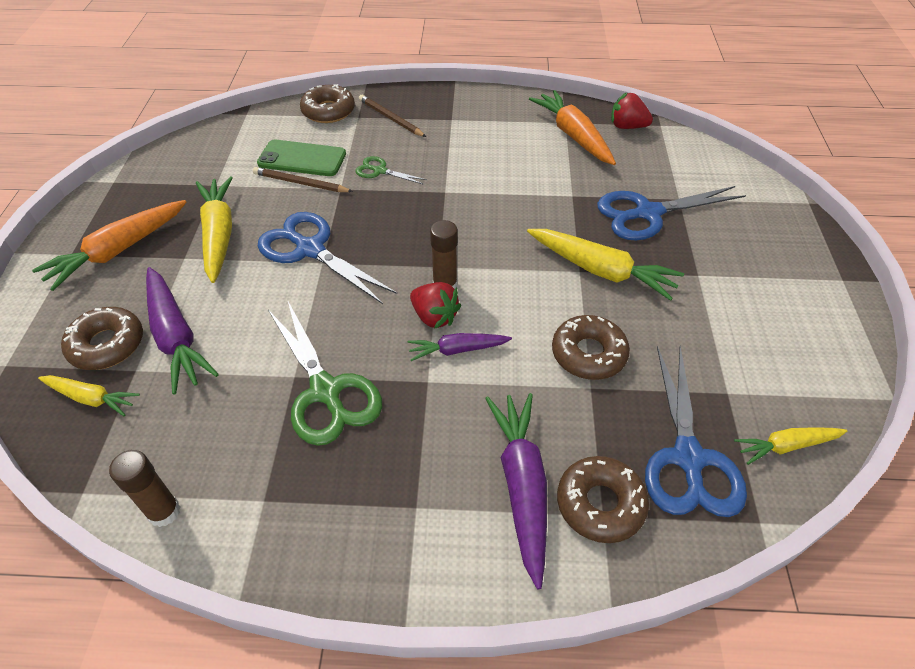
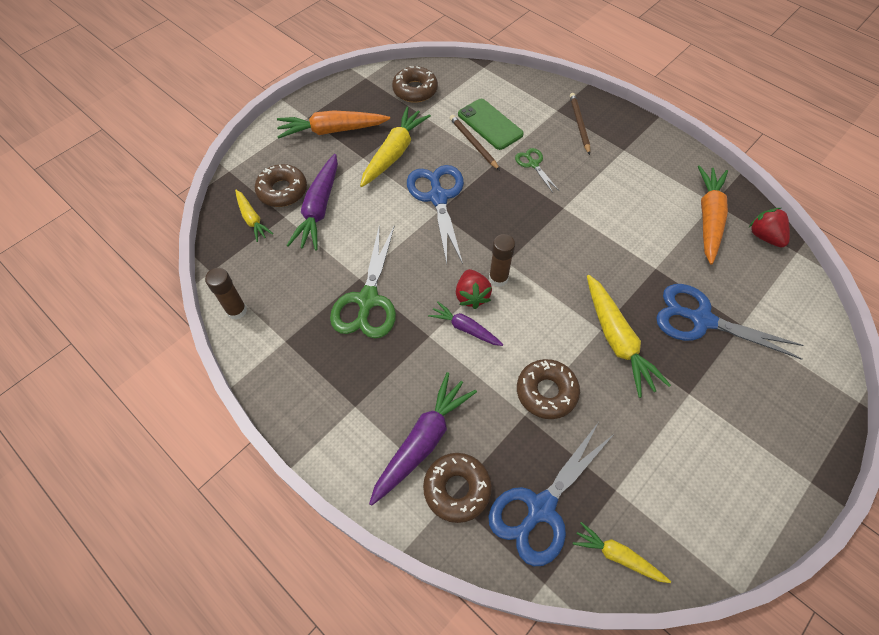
camera: 40 degrees right, 10 degrees up
brown donut [300,84,355,123] -> brown donut moved to [392,66,438,103]

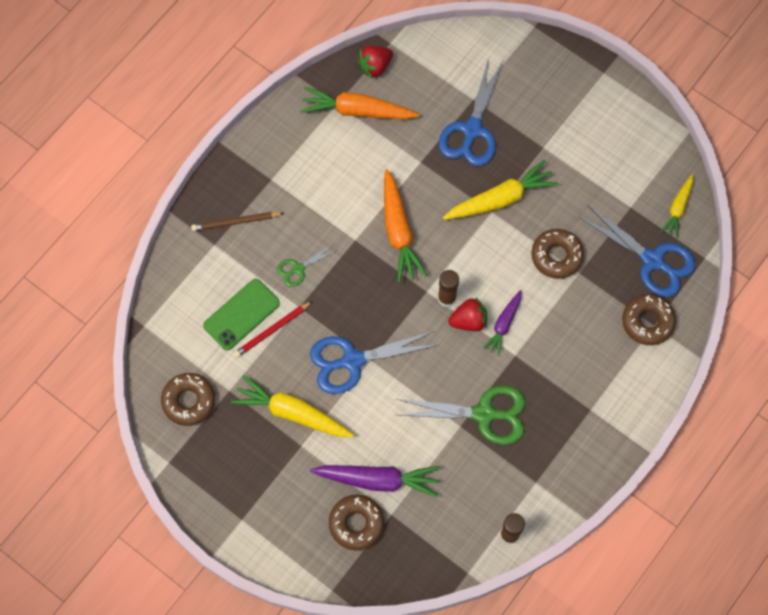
camera: 95 degrees left, 10 degrees up
yellow carrot [235,190,273,242] -> none
orange carrot [277,110,390,139] -> orange carrot moved to [384,169,428,283]
purple carrot [369,372,477,506] -> none
brown pencil [450,115,500,170] -> red pencil [233,301,312,358]

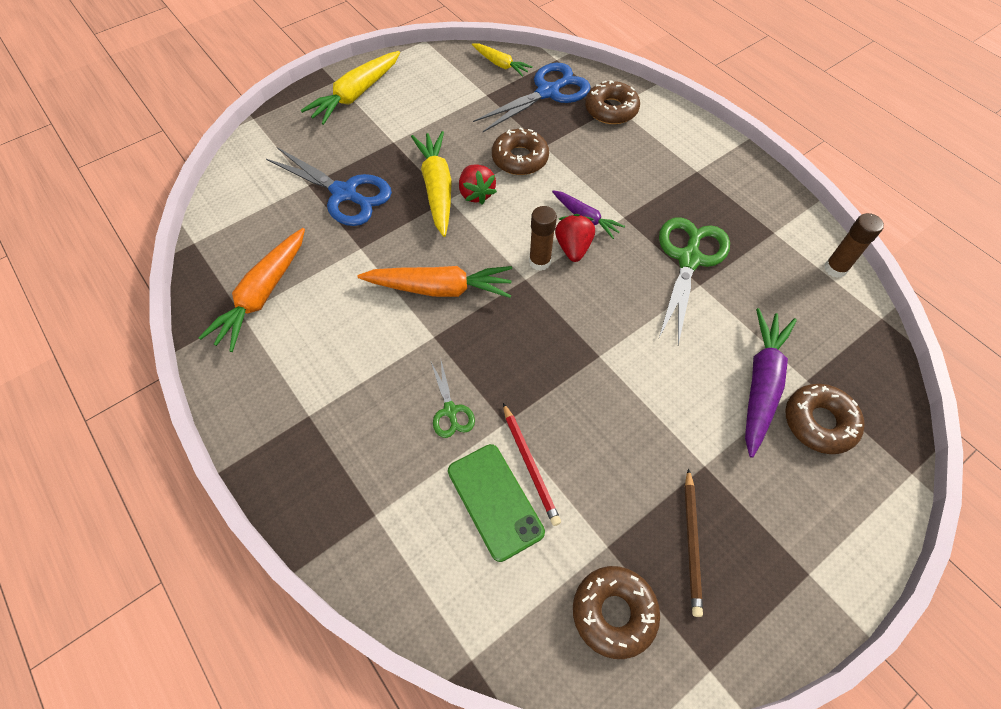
camera: 75 degrees left, 10 degrees down
brown pencil [191,212,284,231] -> brown pencil moved to [685,468,703,617]
yellow carrot [231,375,354,437] -> yellow carrot moved to [301,51,400,125]
blue scissors [310,331,440,394] -> none
red strawberry [357,46,393,78] -> red strawberry moved to [459,164,497,204]

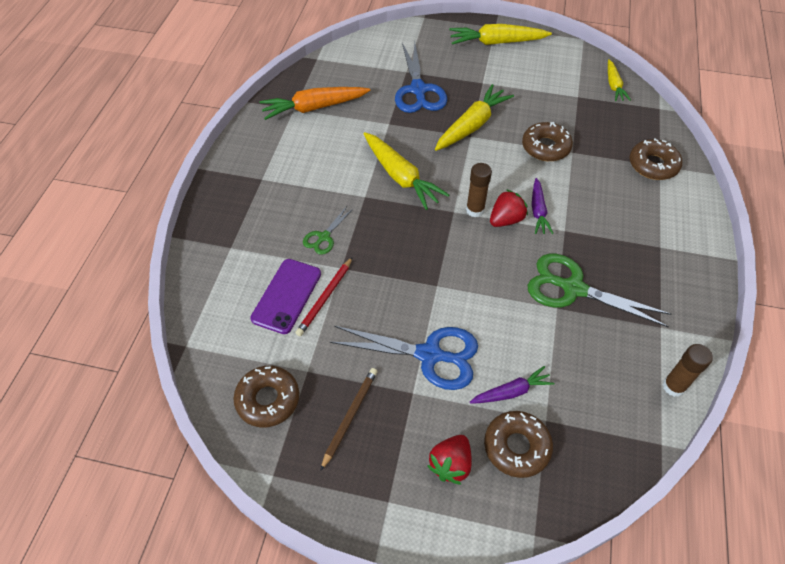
camera: 50 degrees right, 5 degrees down
orange carrot [357,266,512,298] -> yellow carrot [363,132,449,210]
green phone [448,444,545,562] -> purple phone [250,259,321,334]
red strawberry [459,164,497,204] -> red strawberry moved to [427,435,472,485]
blue scissors [473,63,591,132] -> blue scissors moved to [329,326,478,390]
green scissors [659,217,730,345] -> green scissors turned 135 degrees counterclockwise [528,254,672,328]
brown pencil [685,468,703,617] -> brown pencil turned 150 degrees clockwise [320,368,377,471]
purple carrot [745,308,797,458] -> purple carrot [470,366,555,404], size x0.59

